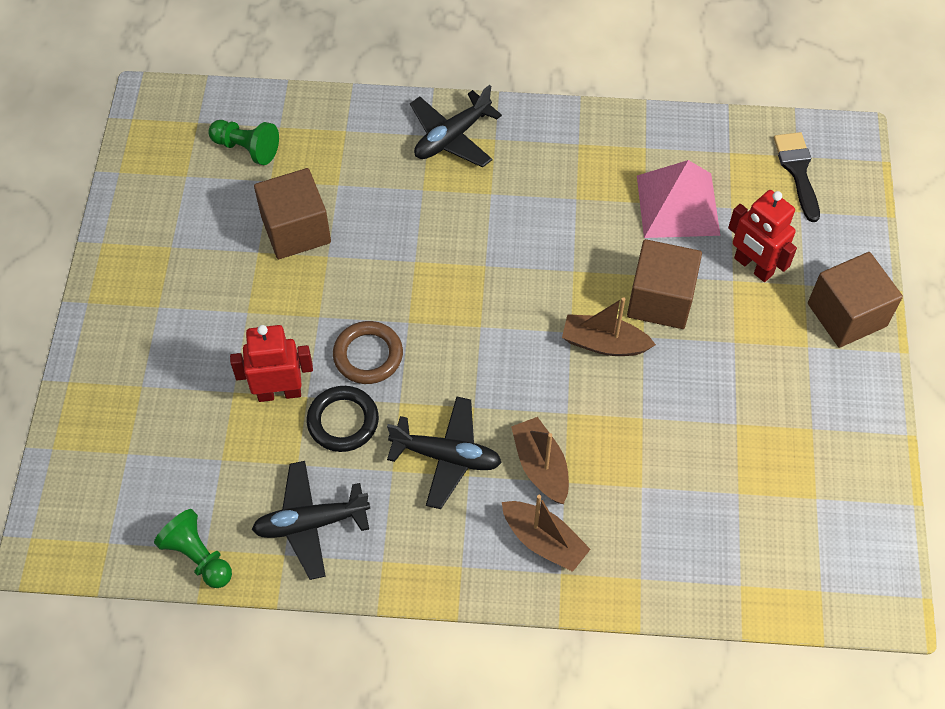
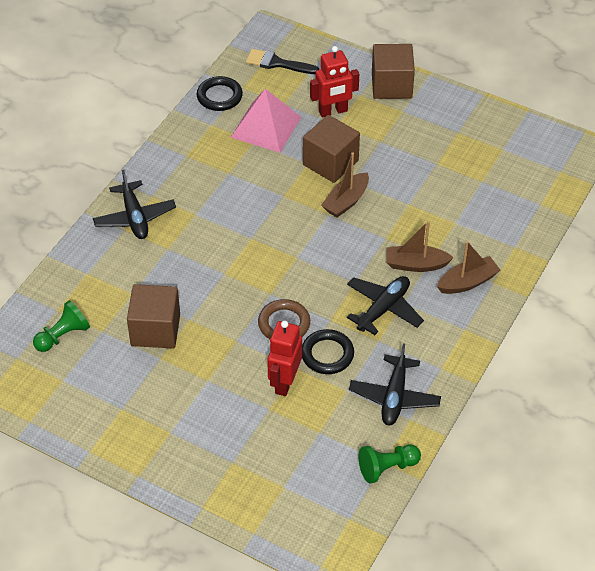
camera: 65 degrees left, 10 degrees down
none -> black ring [197,76,243,111]

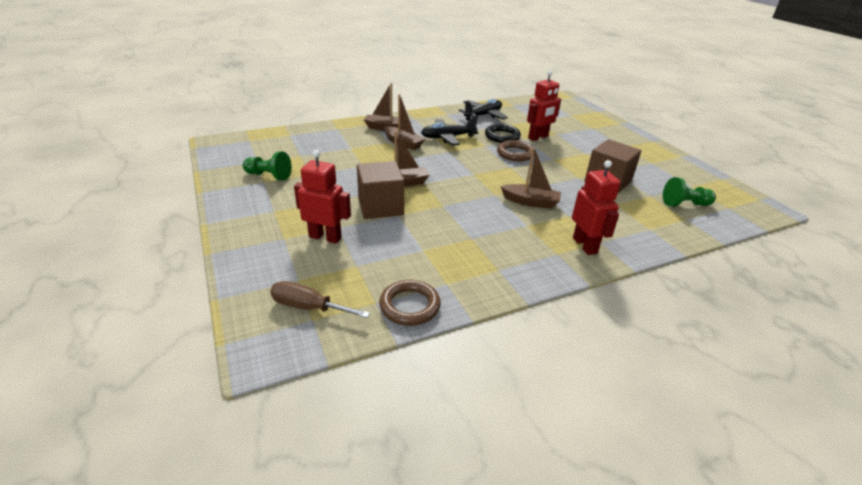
camera: 145 degrees left, 15 degrees down
black plane [93,170,176,239] -> red robot [572,160,621,255]
black ring [197,76,243,111] -> brown ring [379,280,441,326]
pink pyramid [230,89,301,153] -> none
black brush [246,49,319,74] -> brown screwdriver [270,281,370,318]
green pawn [359,444,421,484] -> green pawn moved to [243,152,292,181]
brown cube [372,44,415,99] -> none
none -> brown boat [500,147,561,209]

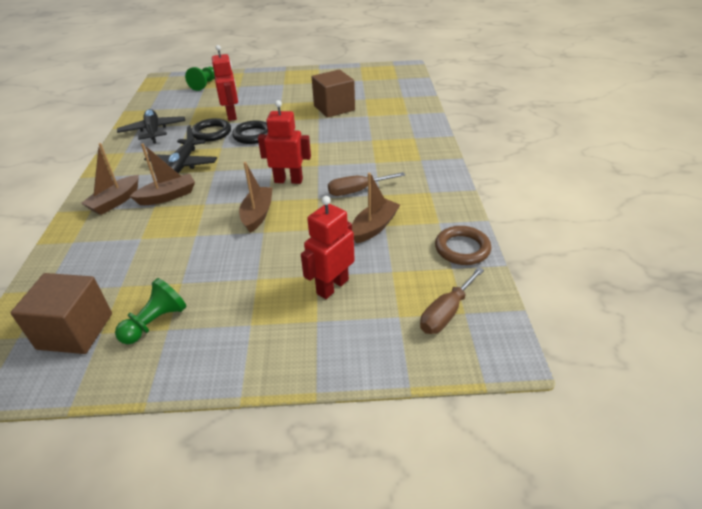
camera: 65 degrees left, 5 degrees up
brown cube [357,161,404,219] -> brown cube moved to [11,273,112,354]
brown ring [497,140,535,161] -> black ring [232,121,268,144]
brown boat [500,147,561,209] -> brown boat moved to [352,173,400,243]
red robot [572,160,621,255] -> red robot moved to [258,100,311,184]
green pawn [663,177,716,207] -> green pawn moved to [185,67,215,91]
none -> brown screwdriver [328,172,405,196]

